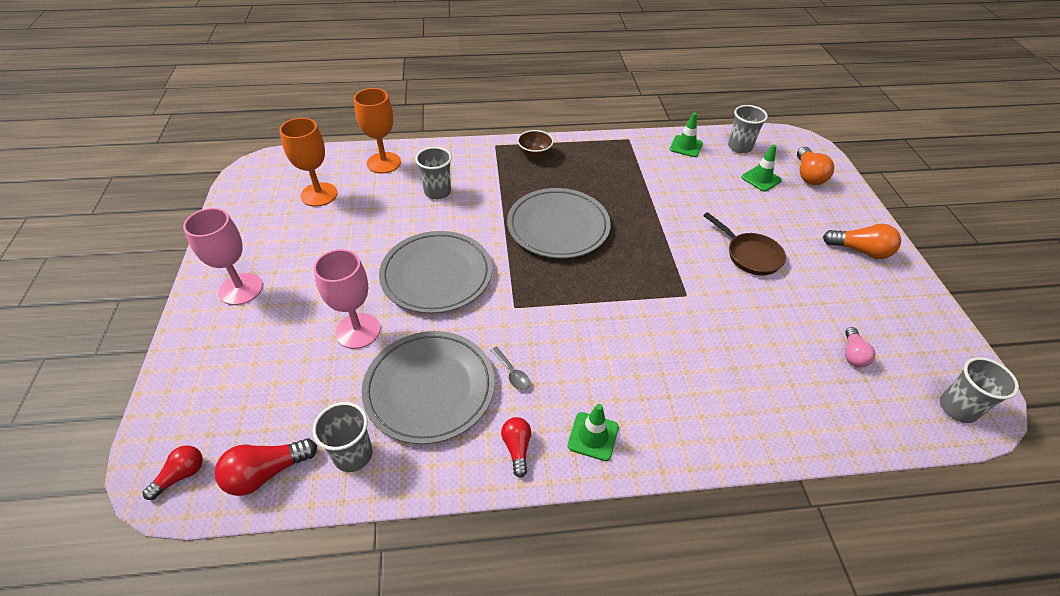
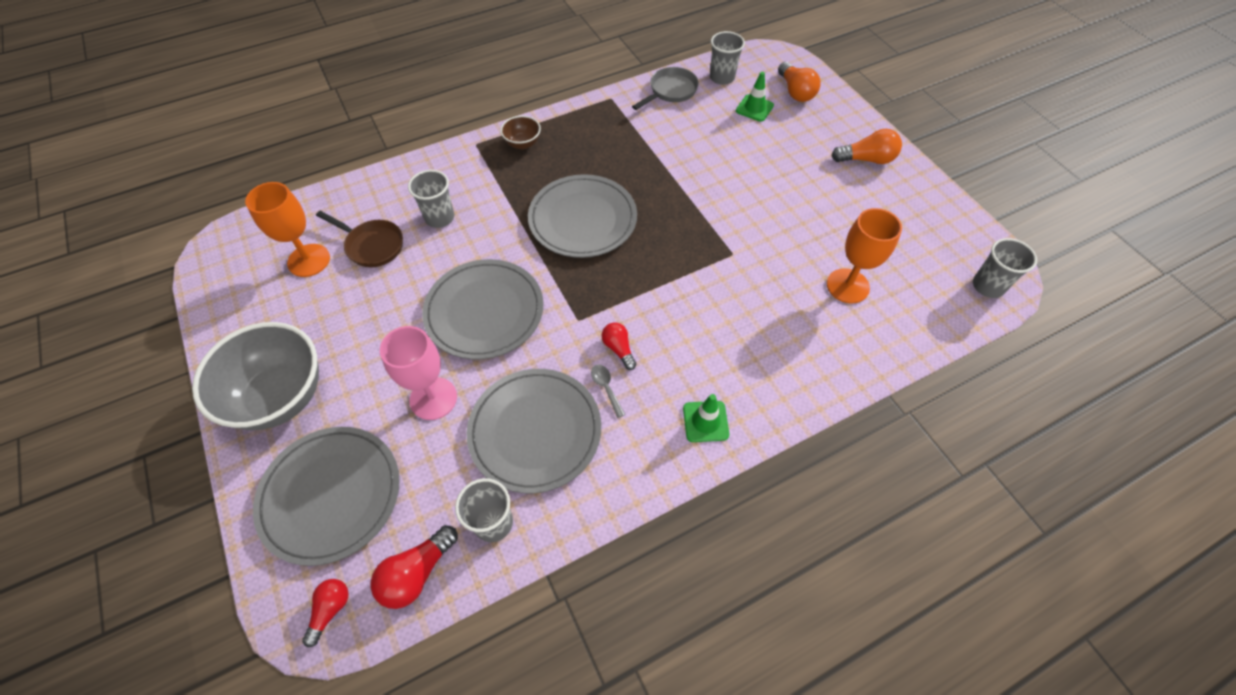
camera: 20 degrees left, 10 degrees up
pink goblet [183,208,263,305] -> grey bowl [192,322,319,430]
orange goblet [354,88,401,174] -> orange goblet moved to [827,208,902,304]
grey spoon [490,347,530,390] -> grey spoon turned 150 degrees counterclockwise [591,364,625,418]
red light bulb [501,417,531,478] -> red light bulb moved to [601,322,637,370]
green traffic cone [670,113,703,157] -> grey pan [632,67,699,110]
brown pan [703,212,786,276] -> brown pan moved to [316,211,403,267]
pink light bulb [845,327,876,367] -> none
none -> grey plate [253,427,400,566]

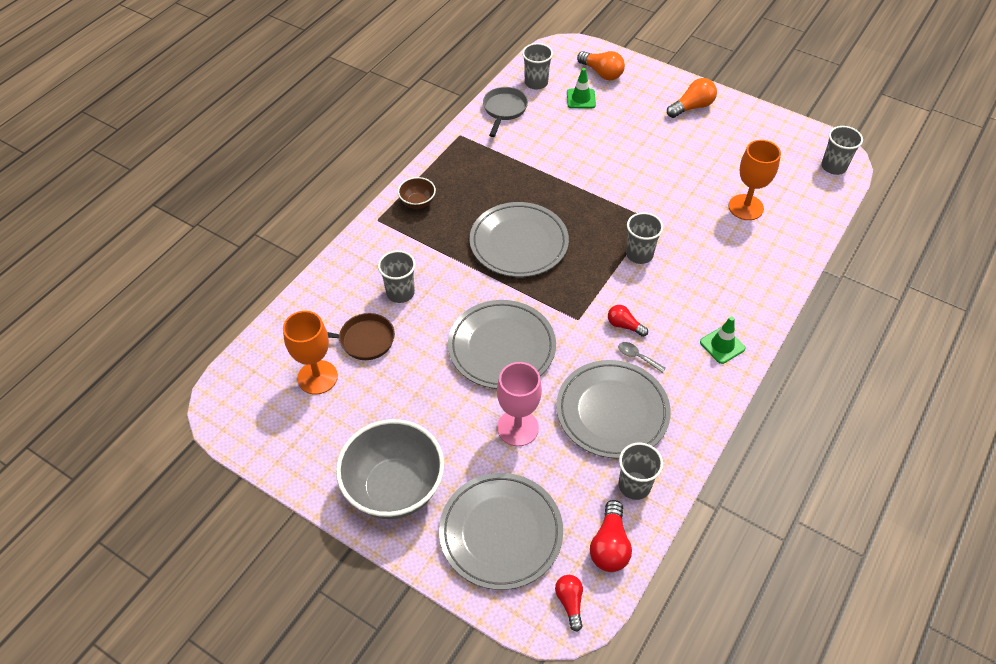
camera: 30 degrees left, 5 degrees down
none -> grey cup [626,212,663,264]

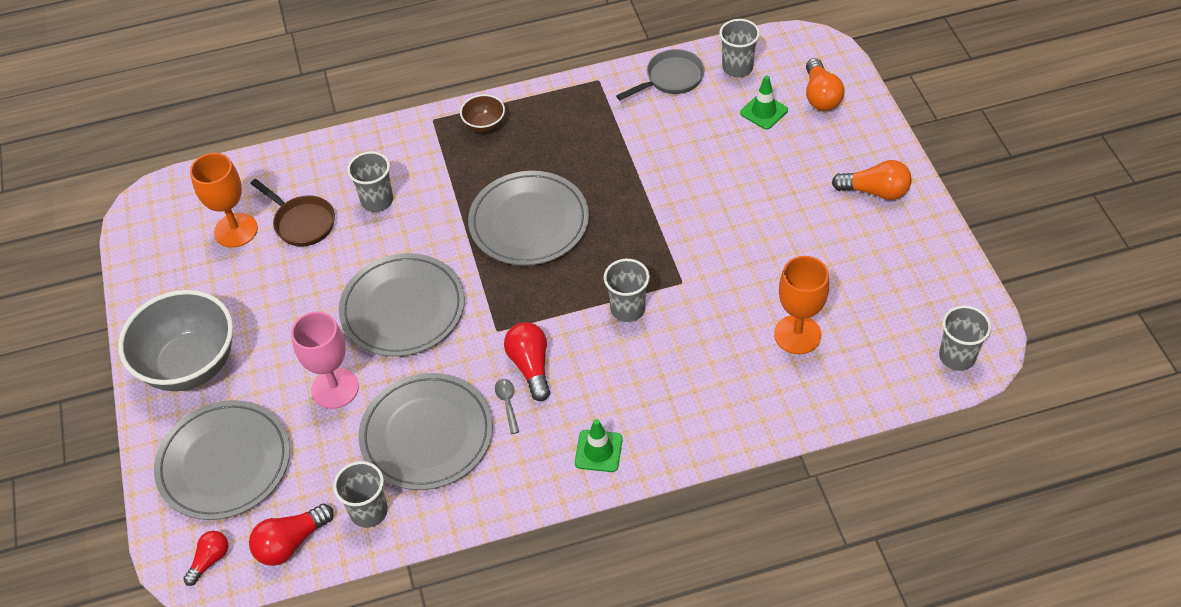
camera: 45 degrees right, 0 degrees up
red light bulb [608,305,648,337] -> red light bulb [504,322,550,401], size x1.53

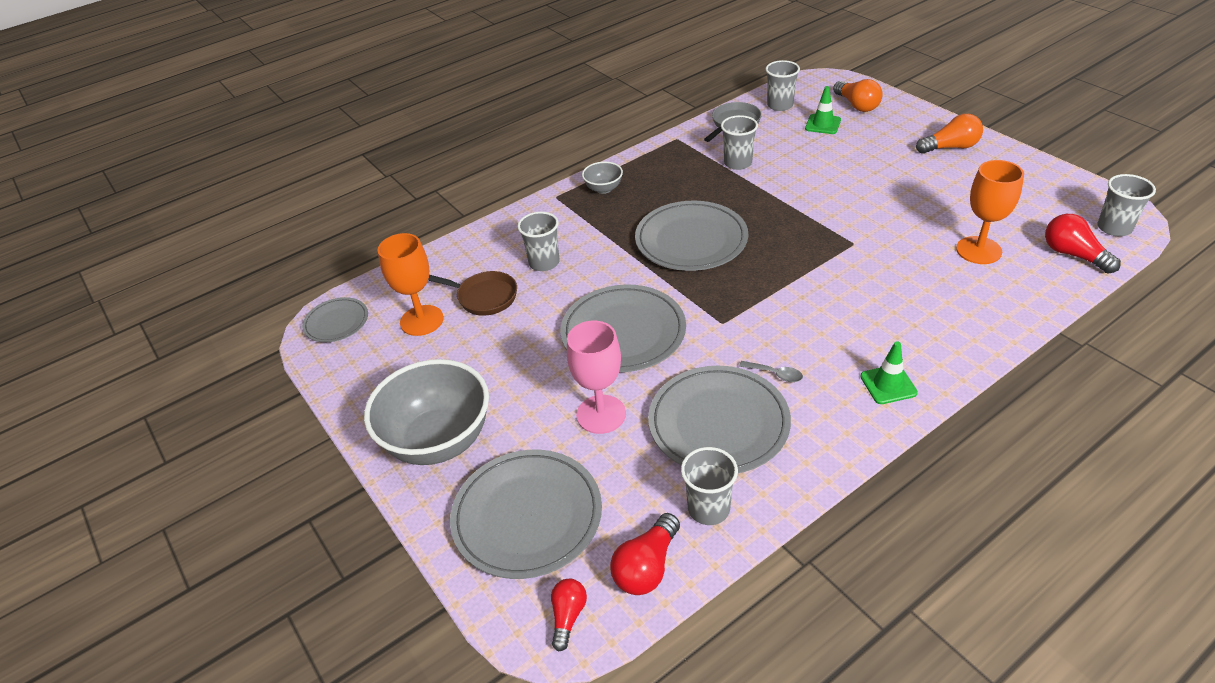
camera: 20 degrees left, 10 degrees down
brown bowl [460,94,505,133] -> grey bowl [582,162,623,194]
grey spoon [495,379,519,434] -> grey spoon turned 150 degrees clockwise [739,361,803,382]
red light bulb [504,322,550,401] -> red light bulb moved to [1045,214,1121,274]
grey cup [604,259,650,322] -> grey cup moved to [721,115,758,170]
none -> grey plate [302,297,368,342]

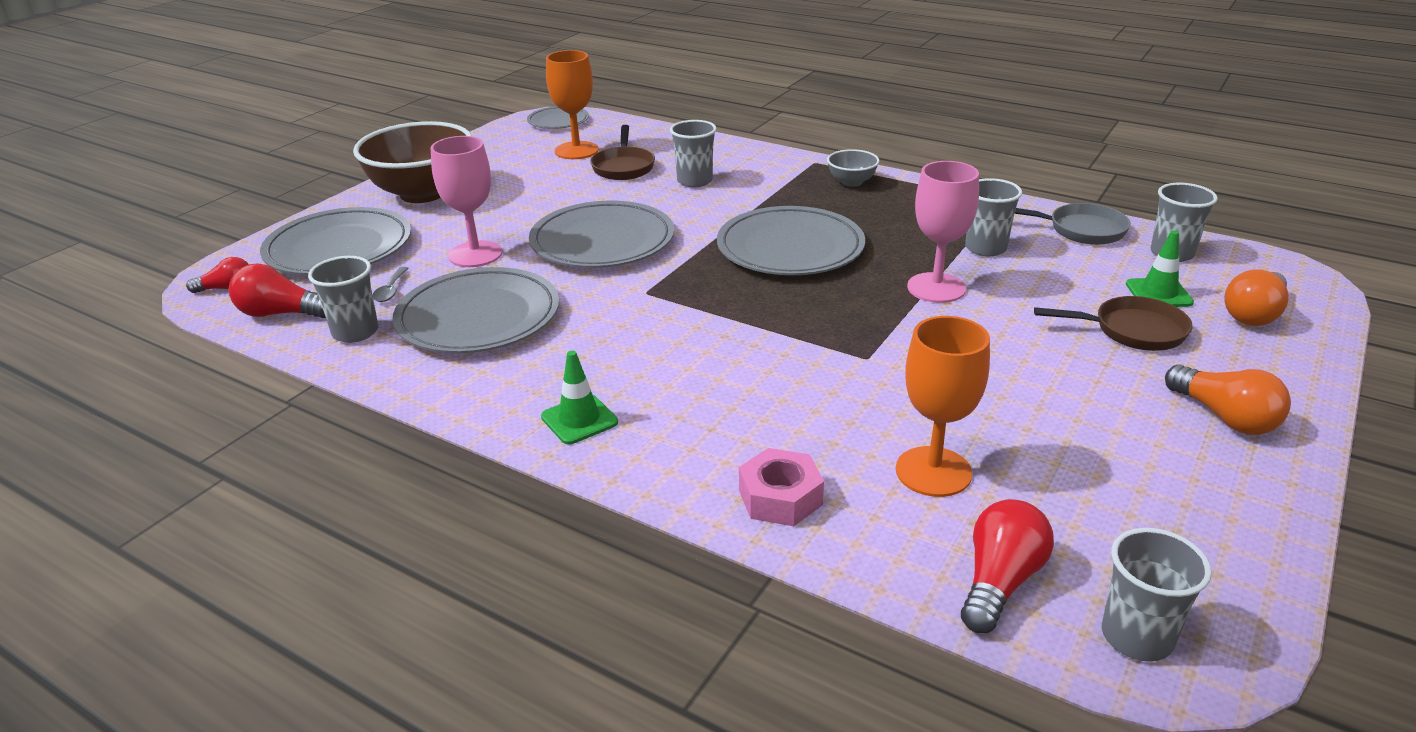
camera: 65 degrees right, 10 degrees down
grey bowl [364,359,489,465] -> brown bowl [353,121,472,203]
grey spoon [739,361,803,382] -> grey spoon moved to [372,267,409,302]
none -> pink nut [739,448,824,526]
none -> pink goblet [907,161,979,303]
none -> brown pan [1034,296,1193,351]

